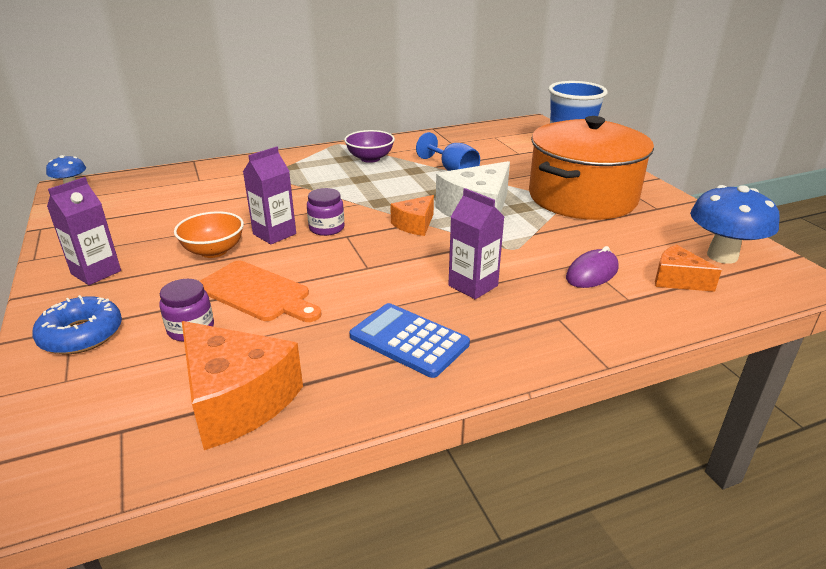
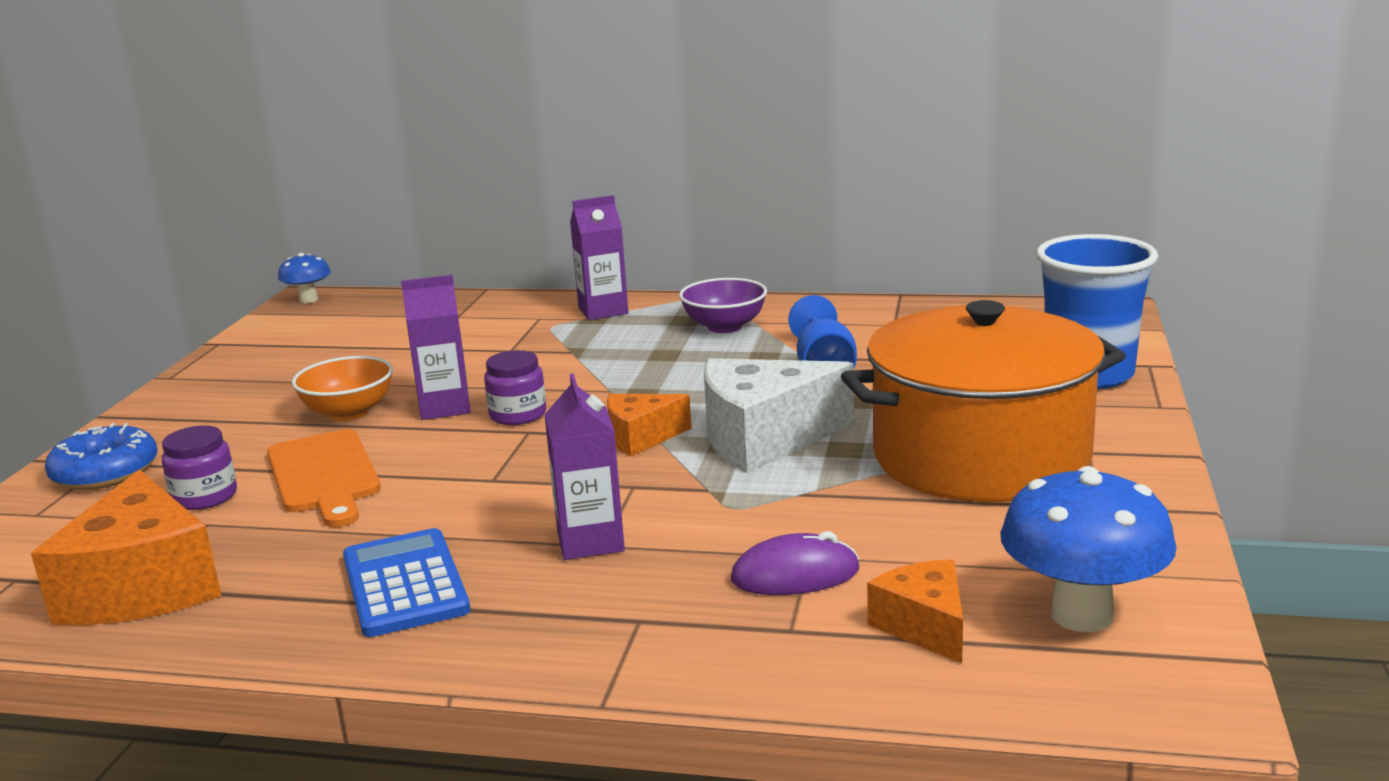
camera: 35 degrees right, 10 degrees down
purple carton [47,177,121,285] -> purple carton moved to [570,195,628,320]

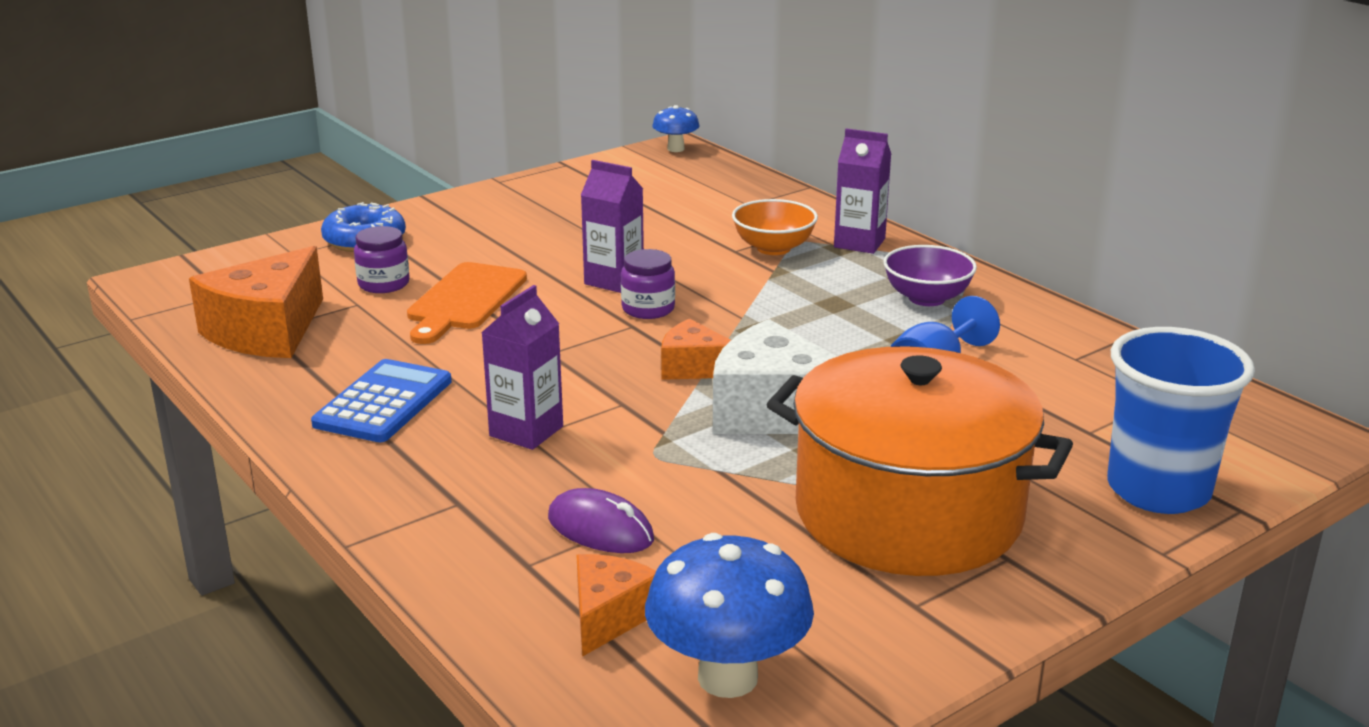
camera: 40 degrees right, 5 degrees up
orange bowl [292,356,393,421] -> orange bowl moved to [732,199,818,255]

